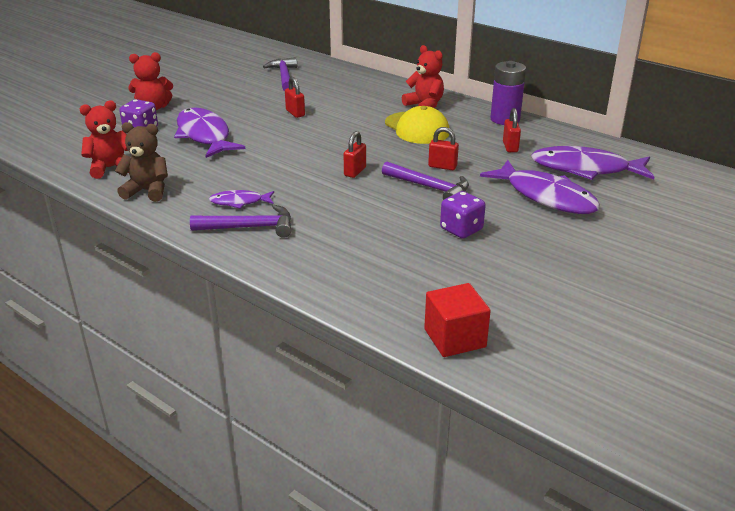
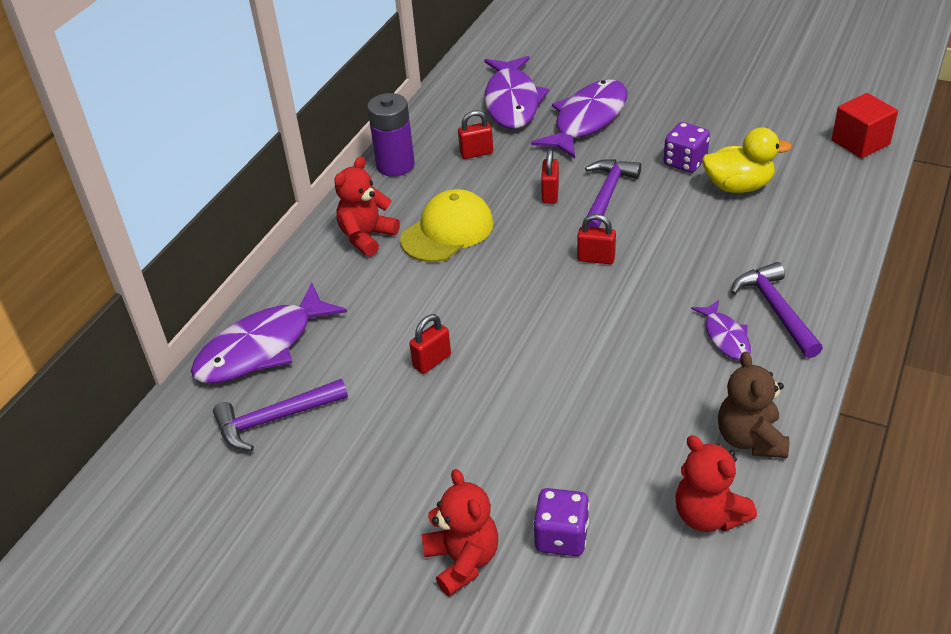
camera: 100 degrees left, 10 degrees up
purple fish [174,108,245,158] -> purple fish moved to [191,282,347,383]
none -> yellow duck [702,127,792,193]

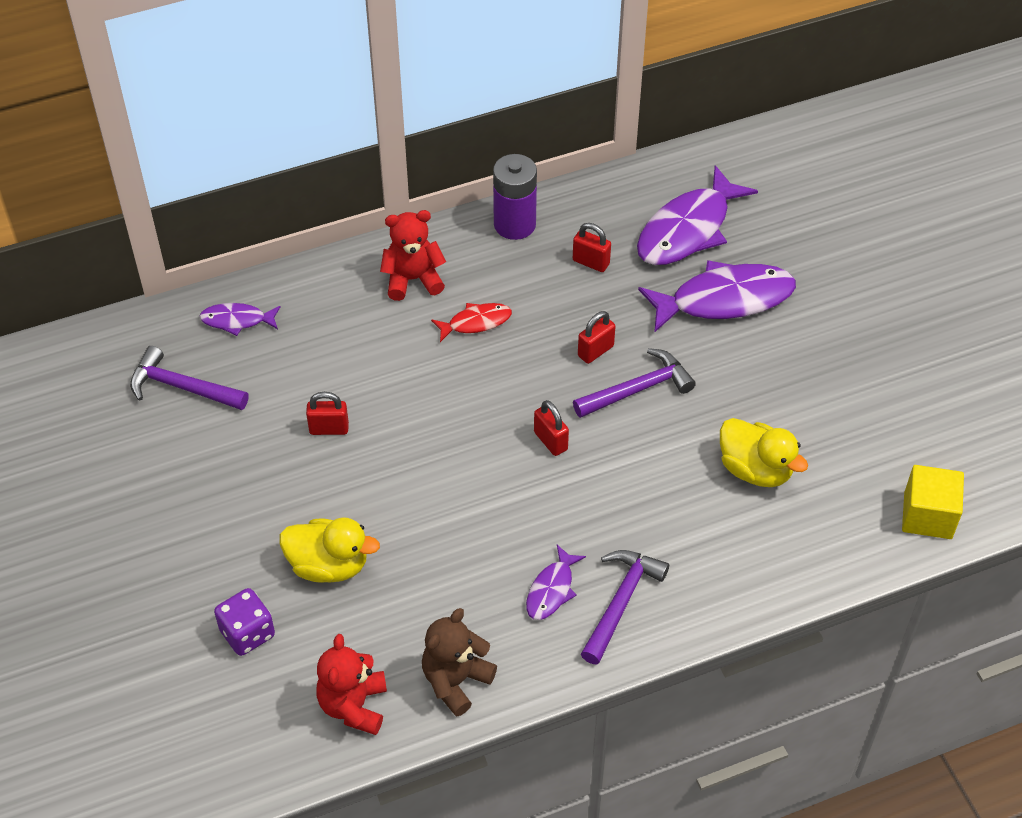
camera: 40 degrees right, 10 degrees up
purple fish [191,282,347,383] -> purple fish [199,303,281,336], size x0.51
yellow cap [400,189,494,262] -> red fish [431,303,512,342]
red teddy bear [422,469,498,597] -> none
purple dice [664,122,710,173] -> none
red cube [832,93,898,158] -> yellow cube [902,465,964,539]
none -> yellow duck [280,517,380,583]

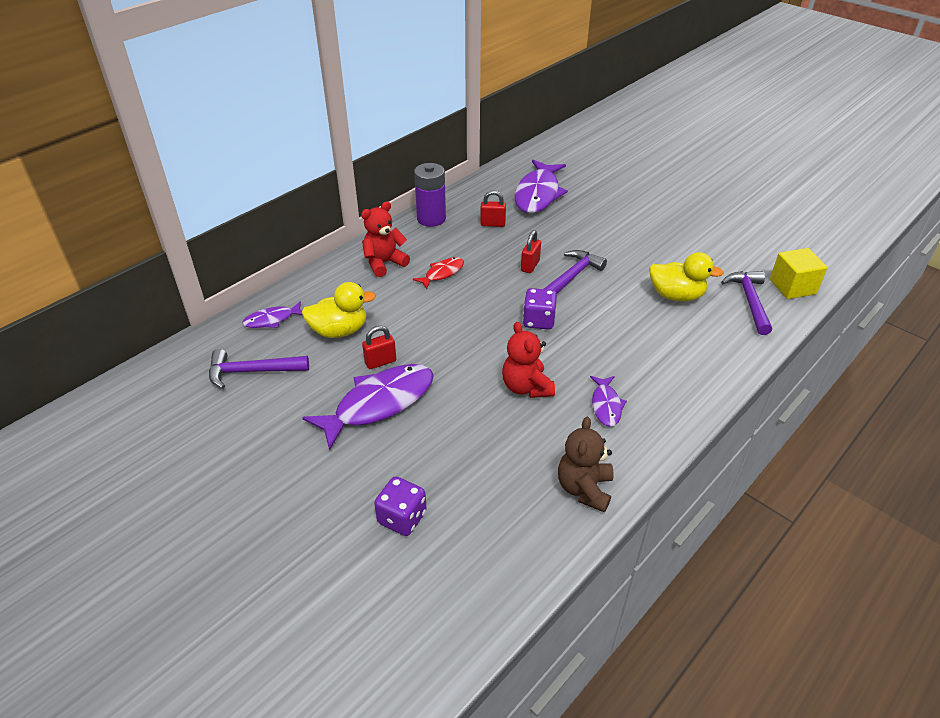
camera: 25 degrees left, 10 degrees down
yellow duck [280,517,380,583] -> yellow duck moved to [302,282,376,338]
red teddy bear [316,634,387,735] -> red teddy bear moved to [502,322,555,398]
red padlock [534,400,569,456] -> purple dice [523,288,557,330]
purple hammer [581,550,669,664] -> purple hammer moved to [721,271,772,335]
purple fish [638,260,796,333] -> purple fish moved to [302,364,434,451]

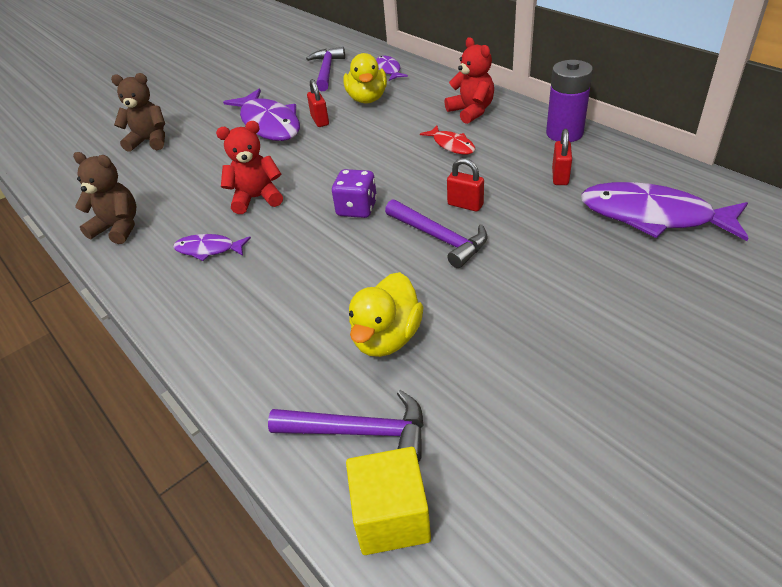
camera: 100 degrees right, 0 degrees up
purple dice [374,476,427,536] -> brown teddy bear [111,73,165,152]

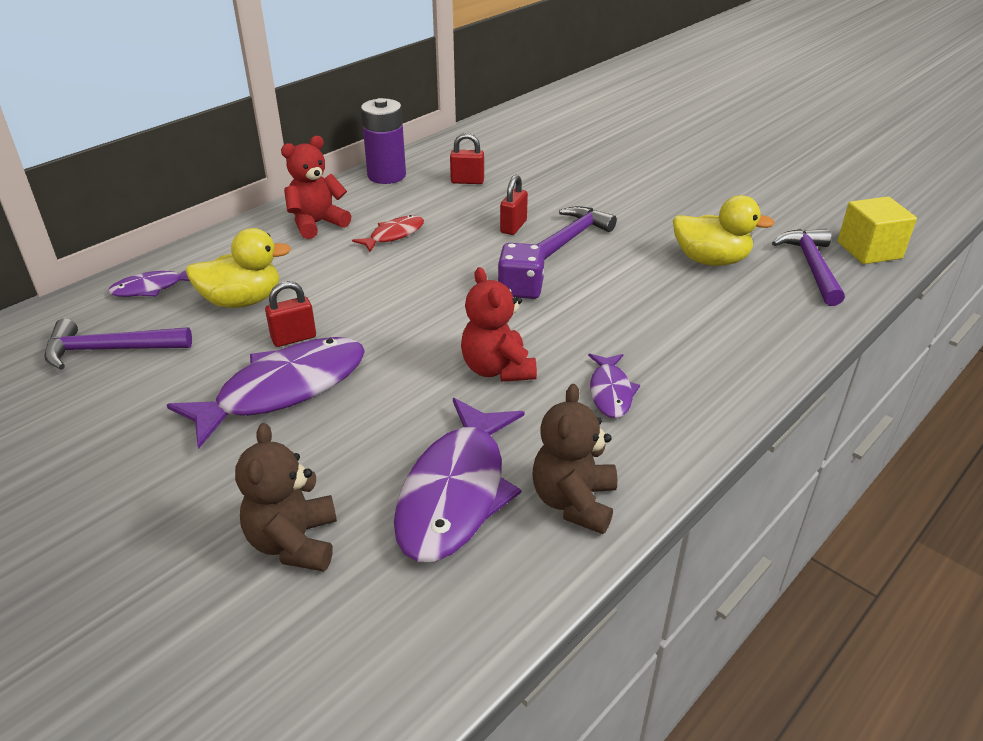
camera: 100 degrees left, 5 degrees down
purple fish [581,182,749,241] -> purple fish moved to [394,398,524,562]

